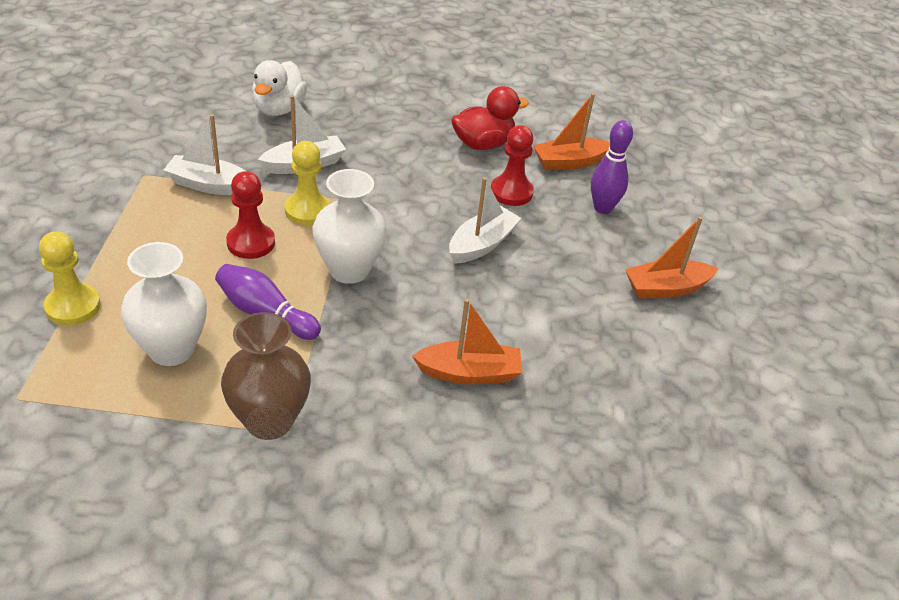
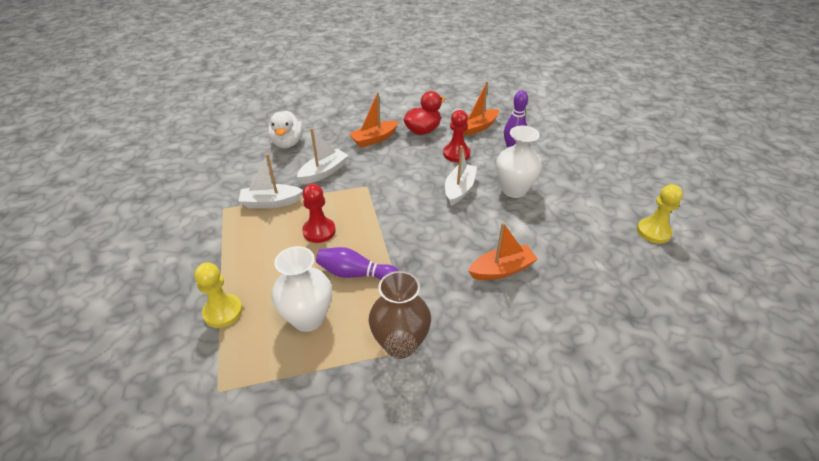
camera: 15 degrees left, 0 degrees up
yellow pawn [285,141,330,225] -> yellow pawn moved to [637,184,683,244]
white vase [313,169,387,284] -> white vase moved to [496,126,542,198]
orange boat [625,217,719,299] -> orange boat moved to [349,92,399,148]

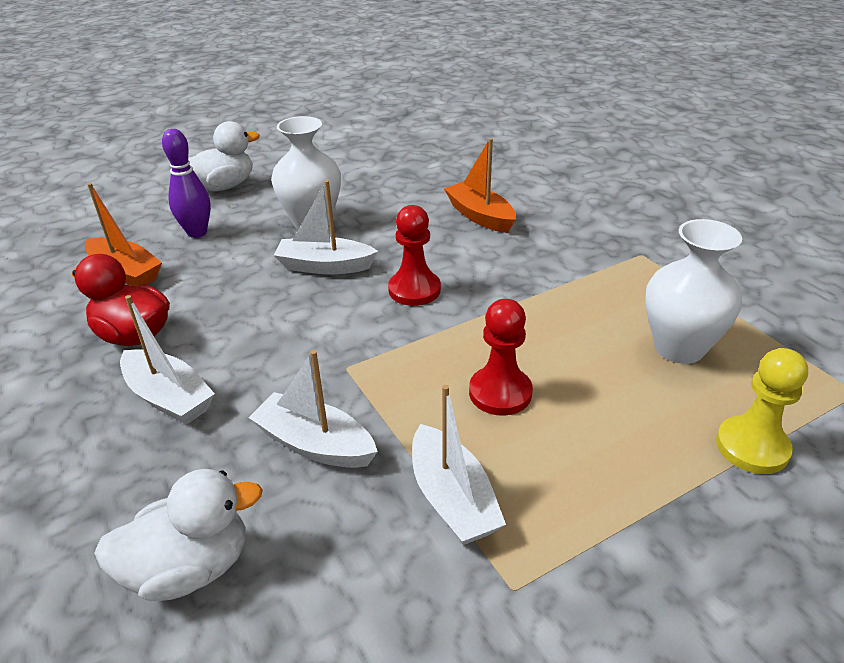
camera: 105 degrees left, 5 degrees down
purple bowling pin [316,247,399,280] -> none
orange boat [349,92,399,148] -> white boat [120,295,215,425]
brown vase [369,271,431,359] -> none
red pawn [443,110,471,162] -> red pawn moved to [388,205,441,306]
yellow pawn [637,184,683,244] -> none
none -> white duck [188,121,260,191]

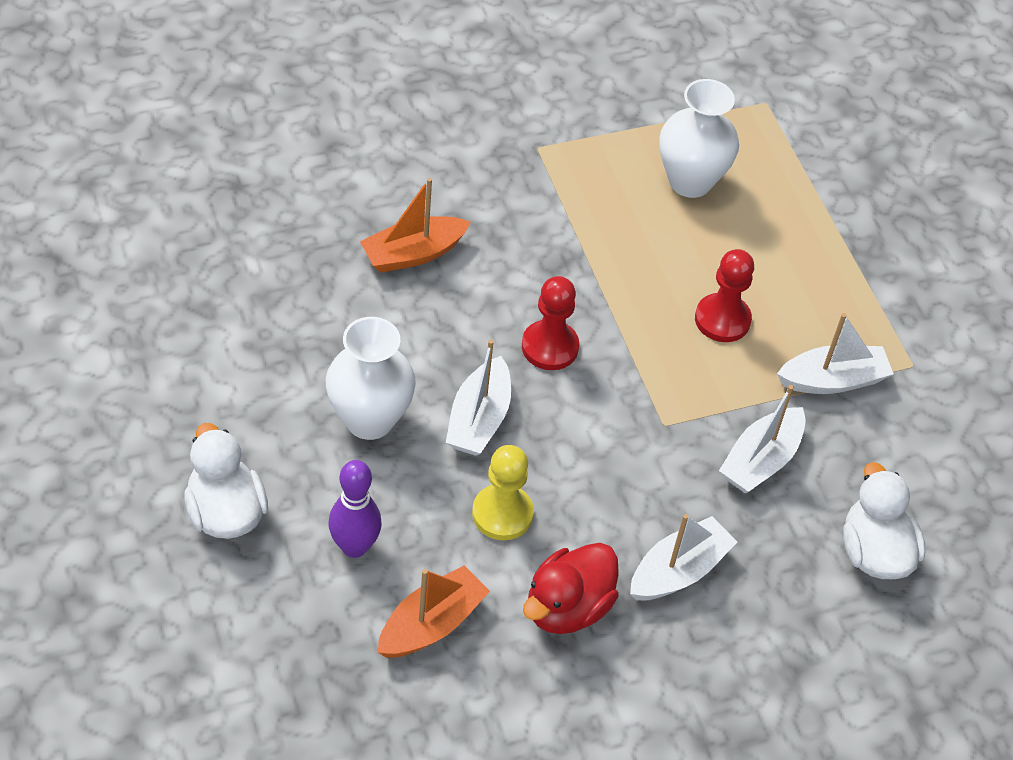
camera: 85 degrees left, 15 degrees up
yellow pawn [716,348,808,474] -> yellow pawn moved to [472,445,534,540]

